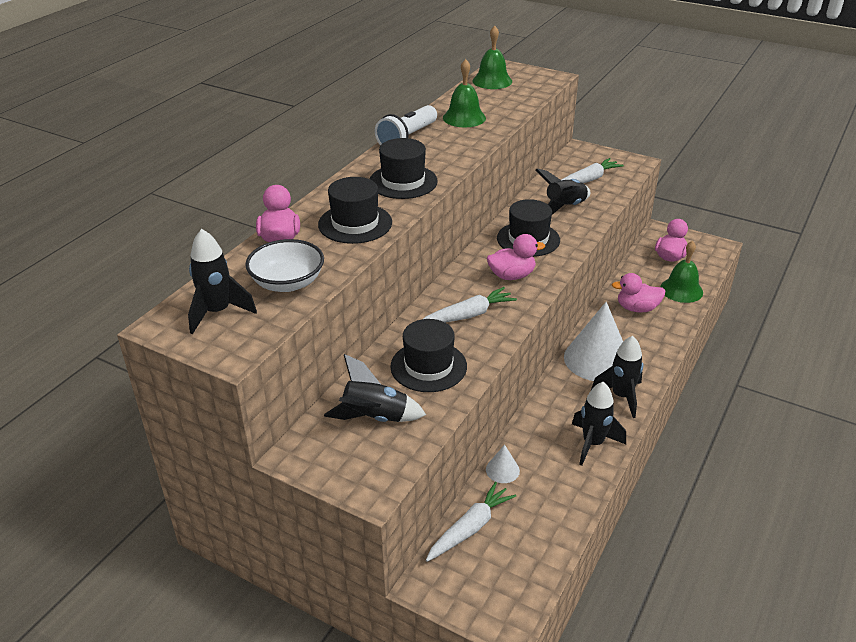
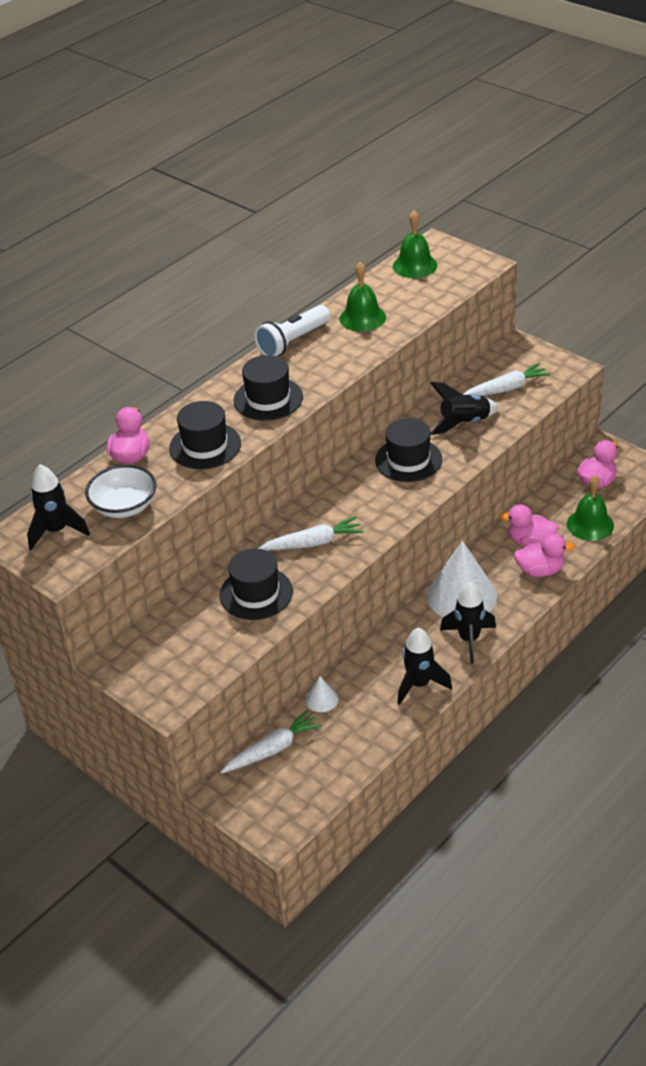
camera: 15 degrees right, 5 degrees up
black rocket [324,354,426,422] -> none
pink duck [487,234,545,280] -> pink duck moved to [514,534,575,577]

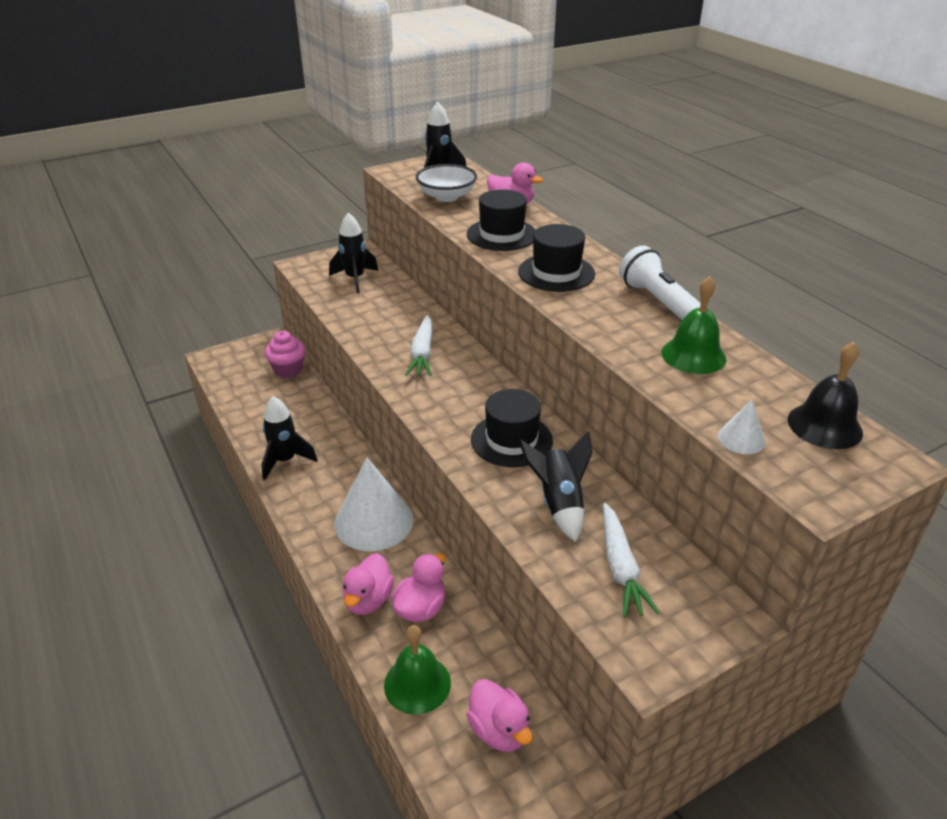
camera: 105 degrees right, 5 degrees down
black hat [220,549,293,620] -> none
white carrot [220,710,322,774] -> pink cupcake [265,331,305,378]
white cone [306,676,338,712] -> white cone moved to [718,399,765,454]
green bell [393,211,437,278] -> black bell [788,342,863,449]
black rocket [440,582,496,663] -> black rocket moved to [329,212,378,293]

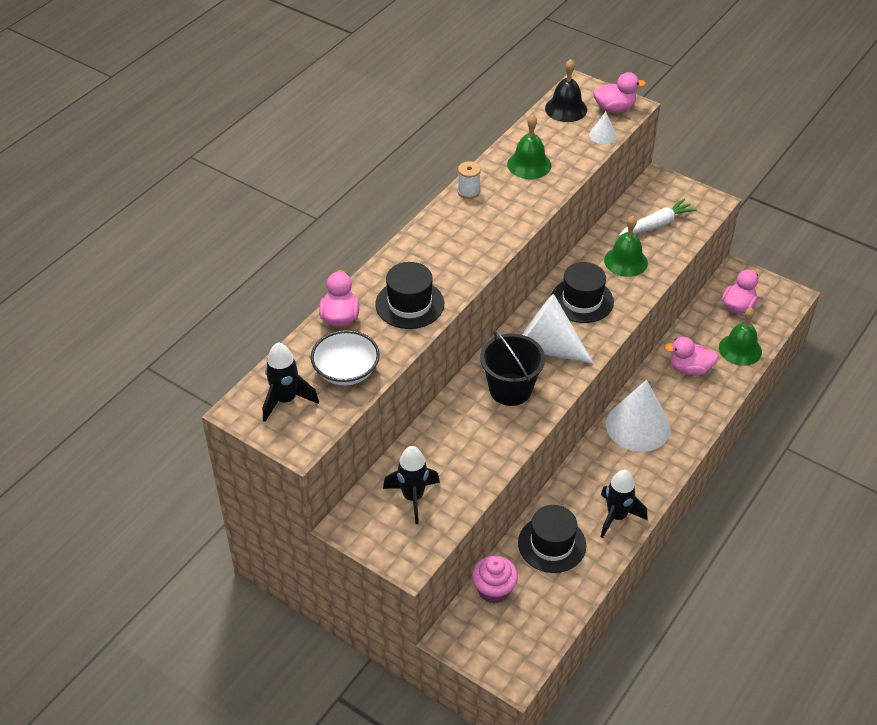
camera: 115 degrees left, 10 degrees up
pink duck [342,553,394,615] -> pink duck moved to [593,72,646,113]
white carrot [405,315,432,376] -> black bucket [480,329,545,406]
black hat [518,224,595,292] -> black hat moved to [518,505,586,573]
black rocket [519,431,592,542] -> green bell [604,216,648,277]
white flashlight [619,245,701,320] -> white spool [458,161,481,199]
none -> white cone [522,294,594,364]

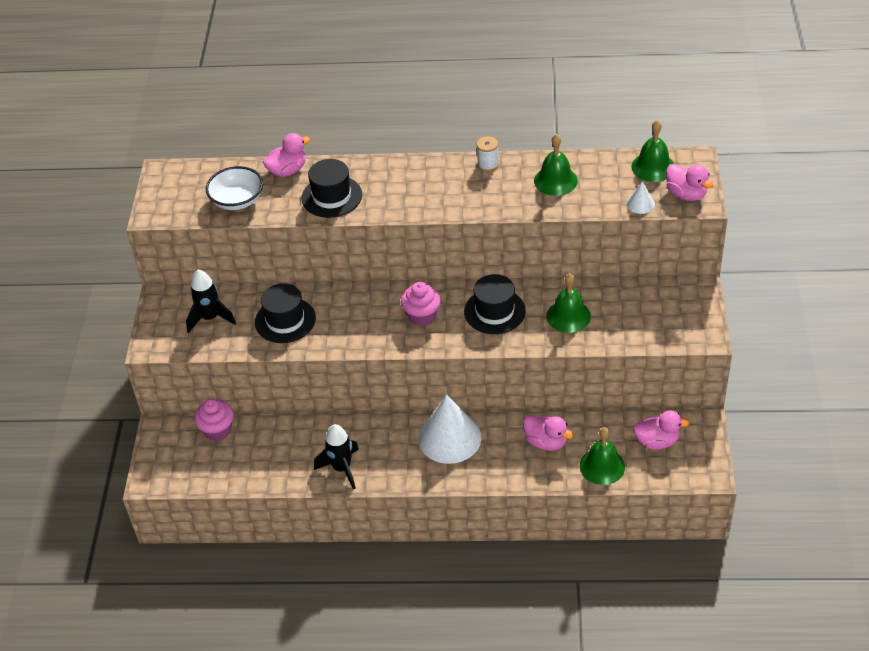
camera: 60 degrees right, 0 degrees up
black rocket [263,342,319,422] -> none
black bucket [480,329,545,406] -> none
black hat [518,505,586,573] -> black hat moved to [255,283,316,343]
white cone [522,294,594,364] -> pink cupcake [401,282,441,326]
black bell [545,59,587,122] -> green bell [631,120,674,182]
white carrot [619,198,697,236] -> none
pink duck [664,337,718,376] -> pink duck turned 150 degrees clockwise [523,415,573,451]

